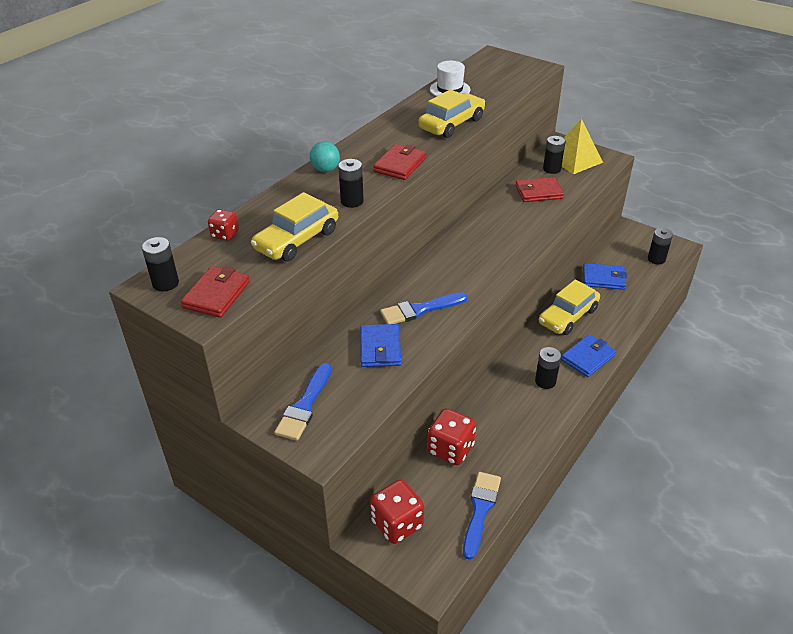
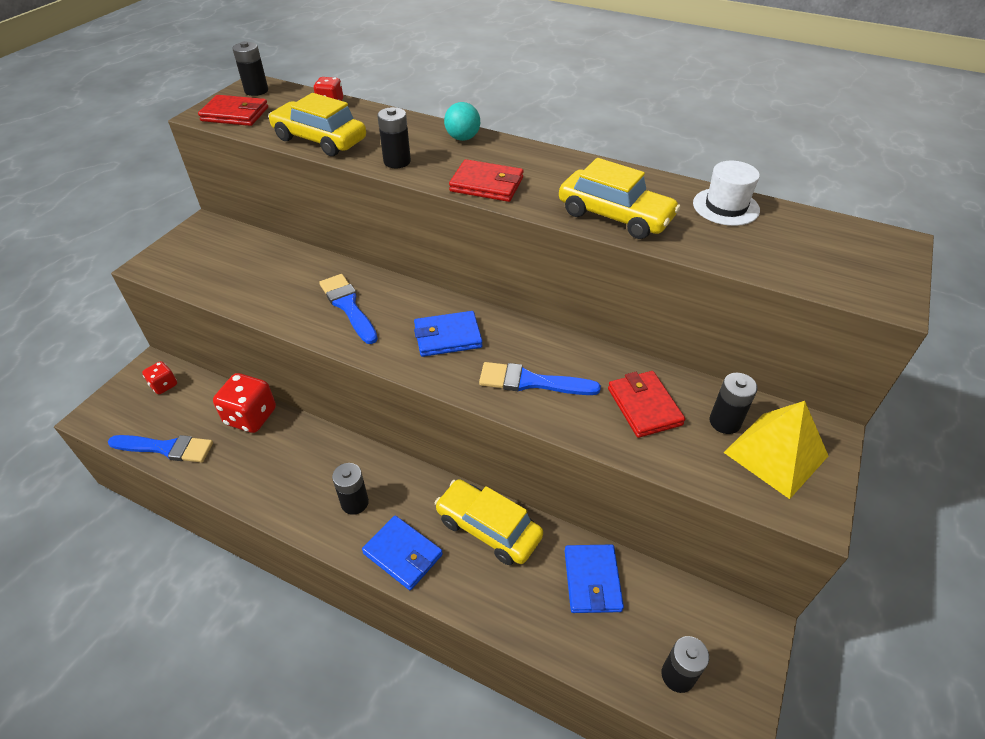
camera: 80 degrees right, 5 degrees up
blue brush [274,363,332,441] -> blue brush moved to [479,362,601,395]
blue wallet [360,324,401,367] -> blue wallet moved to [414,311,483,357]
red dice [370,480,424,544] -> red dice [142,361,177,394], size x0.56

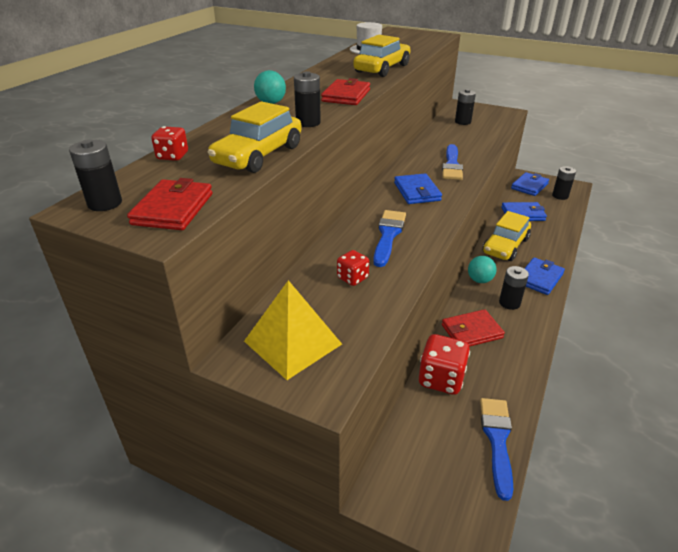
camera: 90 degrees left, 10 degrees down
red dice [142,361,177,394] -> red dice moved to [337,250,369,286]
blue brush [319,274,378,344] -> blue brush turned 135 degrees clockwise [373,210,406,267]
red wallet [608,371,685,438] -> red wallet moved to [442,309,505,347]
yellow pyramid [723,401,828,499] -> yellow pyramid moved to [244,280,342,380]
none -> turquoise ball [468,256,496,283]
none -> blue wallet [511,172,549,196]

